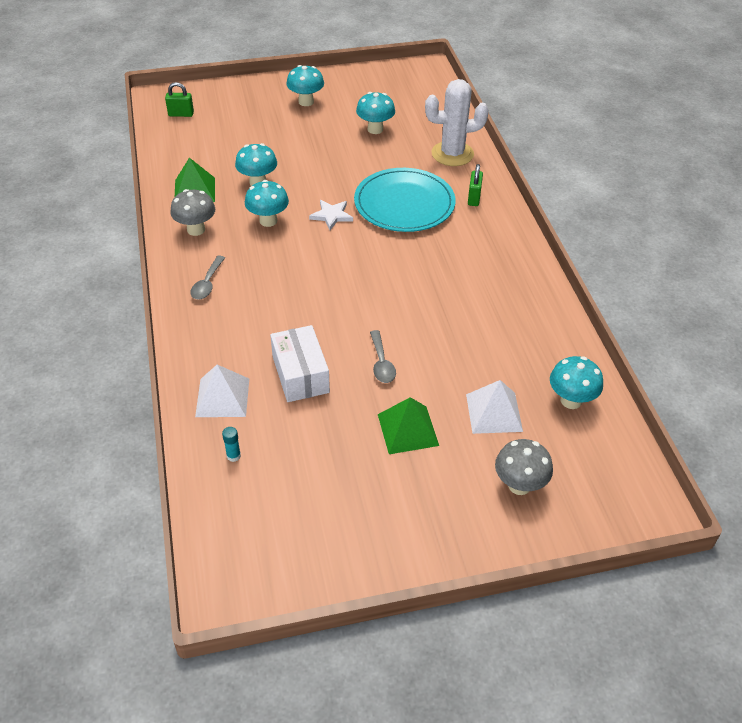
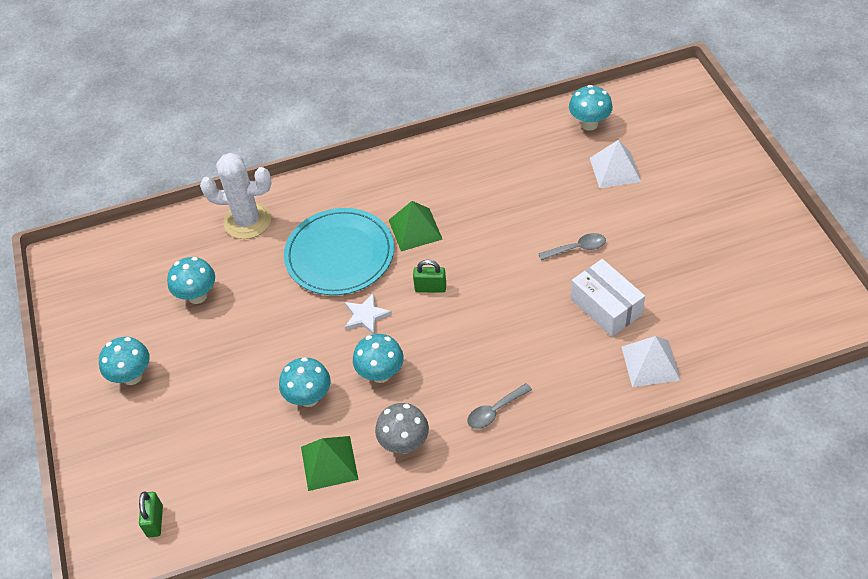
camera: 90 degrees left, 5 degrees up
grey spoon [190,256,225,299] -> grey spoon turned 135 degrees clockwise [467,383,532,429]
turquoise glue stick [222,427,241,462] -> none
white box [270,325,330,402] -> white box turned 75 degrees clockwise [571,259,645,337]
green pyramid [378,397,439,454] -> green pyramid moved to [389,201,443,251]
white cactus [425,79,489,166] -> white cactus turned 75 degrees counterclockwise [200,153,272,239]
green padlock [468,164,483,206] -> green padlock moved to [413,260,446,293]
grey mushroom [495,439,553,495] -> none

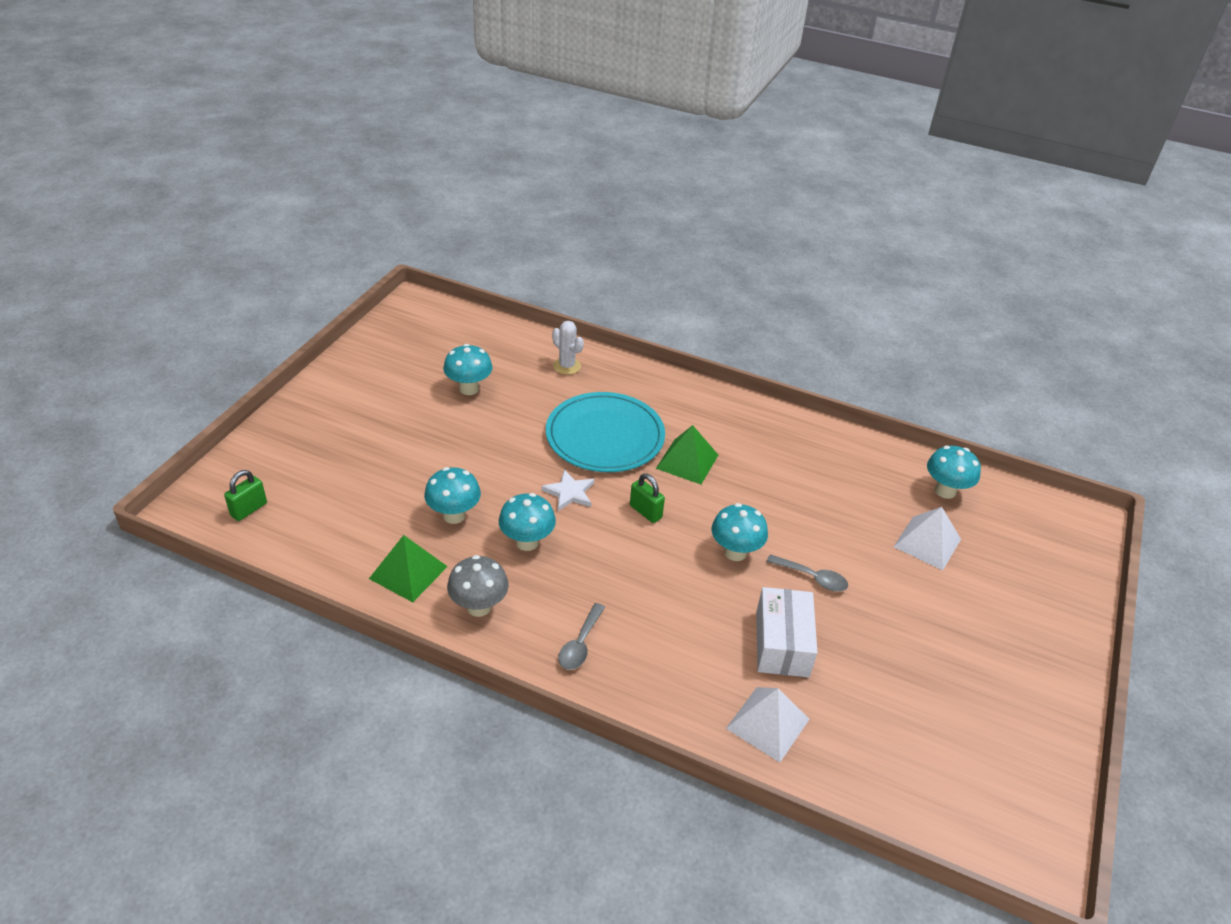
camera: 35 degrees right, 10 degrees down
turquoise mushroom [99,337,150,385] -> turquoise mushroom moved to [712,503,768,561]
white cactus [200,153,272,239] -> white cactus [552,321,584,375], size x0.57
grey spoon [467,383,532,429] -> grey spoon turned 75 degrees counterclockwise [558,603,605,670]

